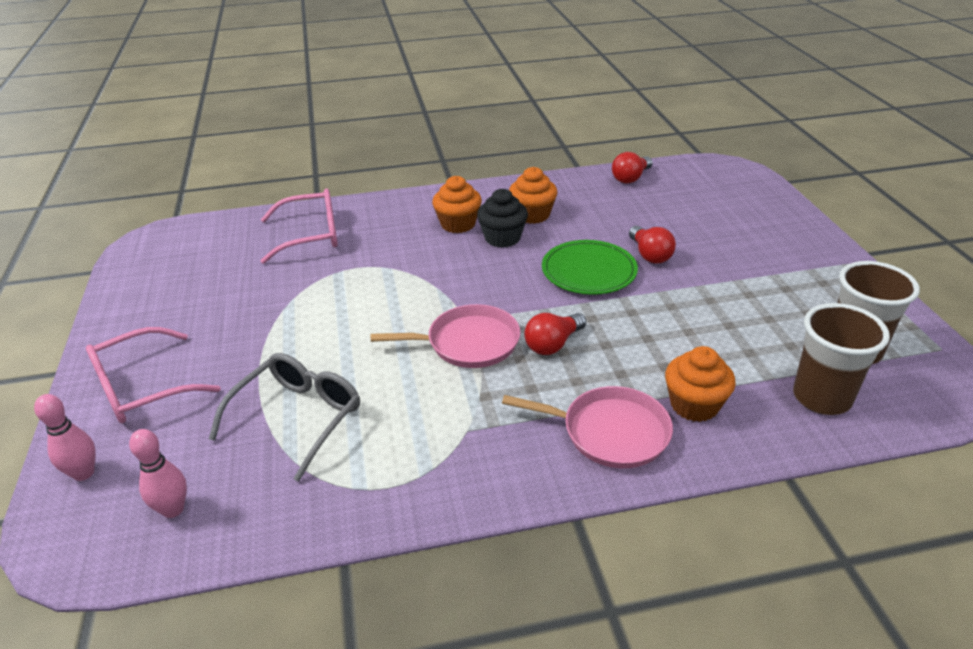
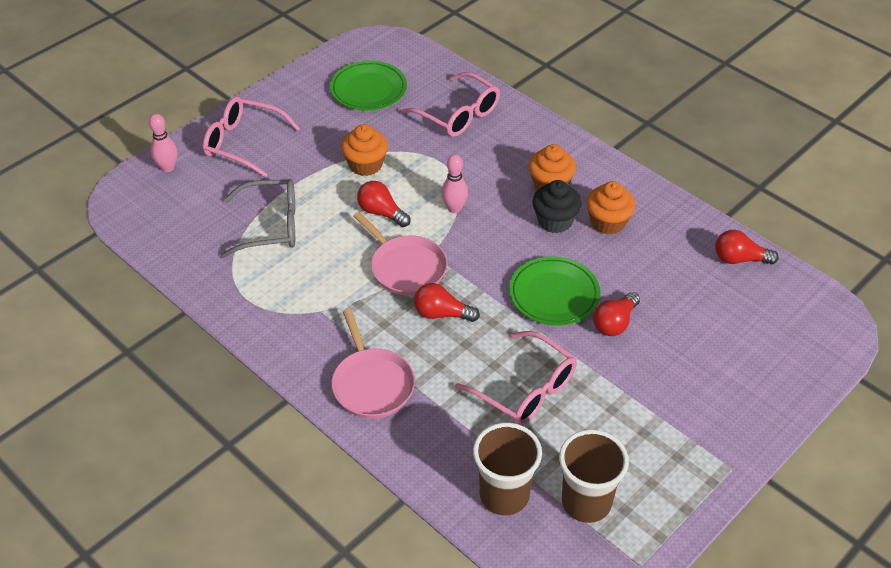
camera: 55 degrees right, 10 degrees up
pink bowling pin [129,429,187,518] -> pink bowling pin moved to [441,154,468,213]
orange cupcake [665,346,736,422] -> orange cupcake moved to [341,124,388,176]
none -> green plate [330,61,407,111]
none -> red light bulb [357,181,411,227]
none -> pink glasses [455,331,577,425]

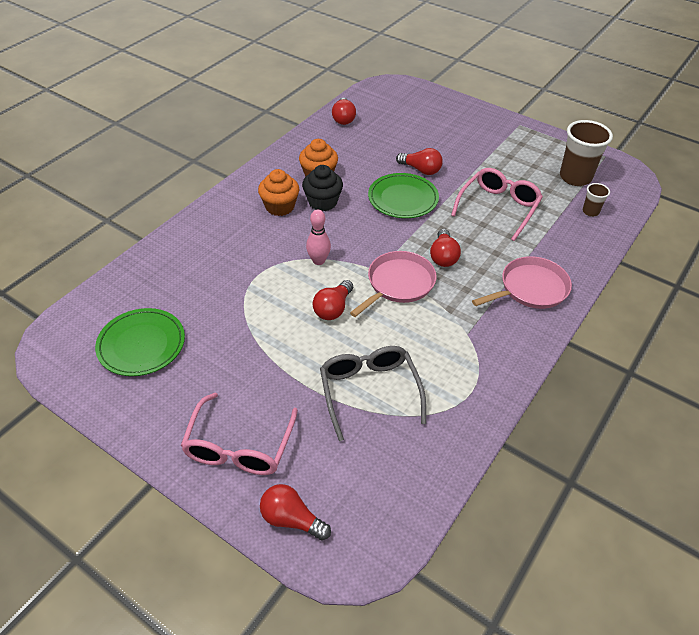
camera: 100 degrees left, 0 degrees up
pink bowling pin [149,114,177,172] -> red light bulb [260,484,331,541]
orange cupcake [341,124,388,176] -> none
pink glasses [402,72,500,137] -> none
brown cup [473,423,542,516] -> brown cup [582,183,610,217], size x0.50

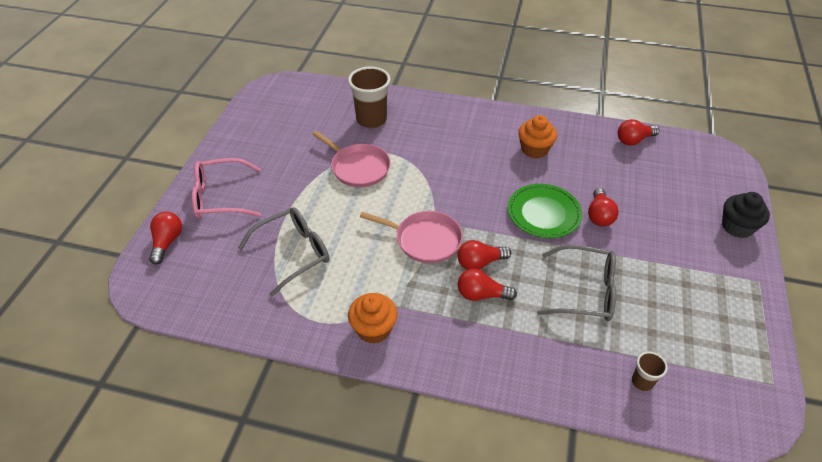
camera: 70 degrees right, 0 degrees up
green plate [95,308,185,376] -> none
orange cupcake [258,169,299,216] -> orange cupcake moved to [348,293,397,344]
black cupcake [302,165,343,211] -> black cupcake moved to [722,192,770,238]
pink bowling pin [306,209,331,265] -> none
red light bulb [313,280,353,320] -> red light bulb moved to [458,268,517,301]
pink glasses [451,168,543,241] -> grey glasses [537,244,616,321]
pink pan [472,256,572,309] -> pink pan moved to [313,131,391,187]
brown cup [560,120,613,186] -> brown cup moved to [348,67,390,128]

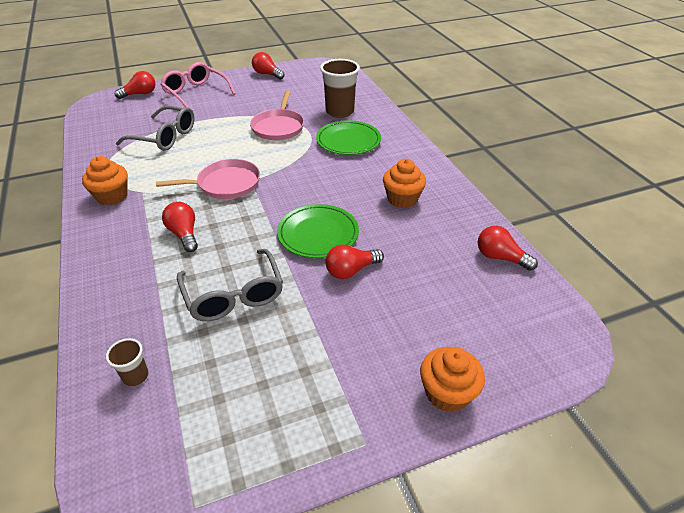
camera: 55 degrees right, 5 degrees down
pink pan [360,211,463,263] -> pink pan turned 90 degrees counterclockwise [156,159,260,199]
red light bulb [457,240,511,270] -> red light bulb moved to [252,52,284,80]
black cupcake [722,192,770,238] -> orange cupcake [420,347,485,413]
none -> green plate [316,120,381,155]

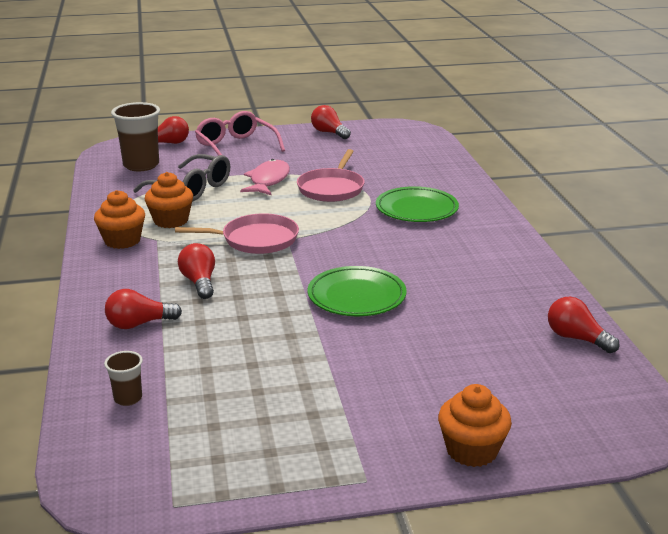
camera: 10 degrees right, 15 degrees down
grey glasses [177,249,283,321] -> none
brown cup [320,59,360,118] -> brown cup moved to [111,102,160,171]
red light bulb [325,244,384,279] -> red light bulb moved to [105,289,182,329]
orange cupcake [383,159,426,208] -> orange cupcake moved to [144,172,193,228]
none -> pink fish [240,159,290,195]

